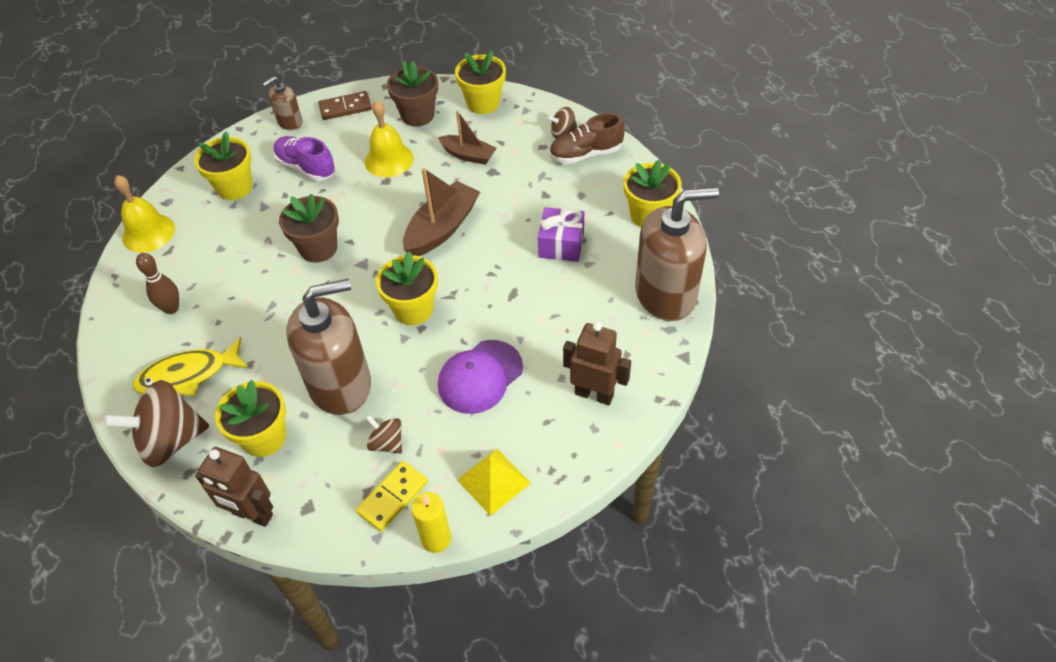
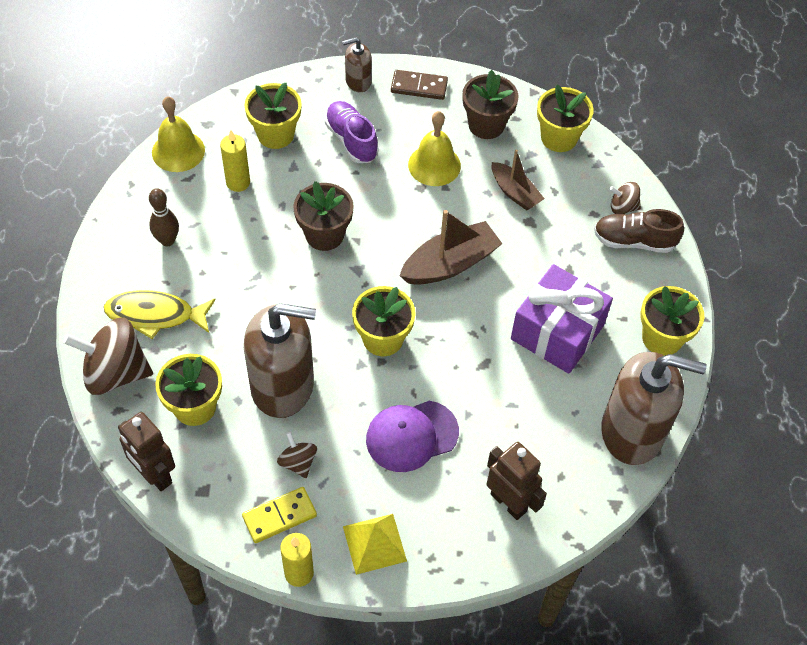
camera: 20 degrees right, 5 degrees up
purple gift [538,207,584,262] -> purple gift [511,264,613,374], size x1.59
none -> yellow candle [220,130,250,192]

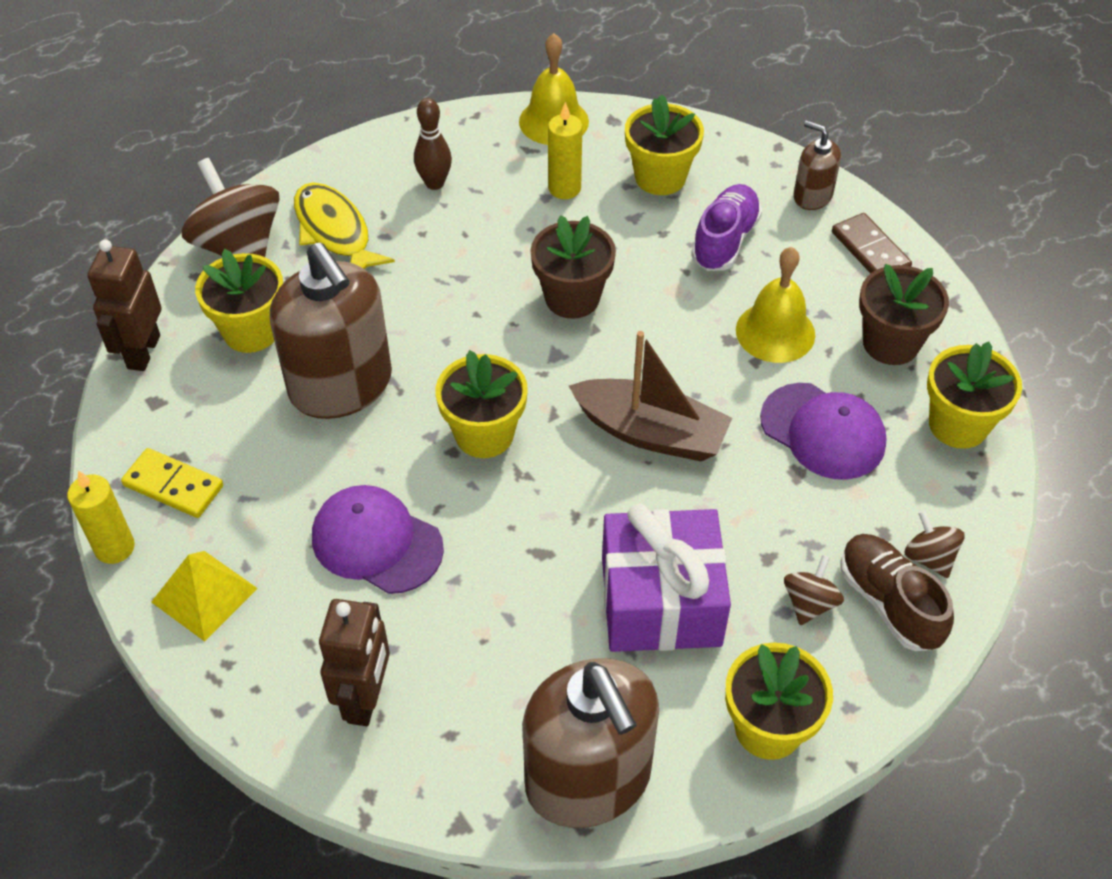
camera: 55 degrees right, 5 degrees down
brown spinning top [277,432,317,478] -> brown spinning top moved to [784,555,844,625]
brown boat [492,150,544,210] -> purple cap [760,383,887,480]

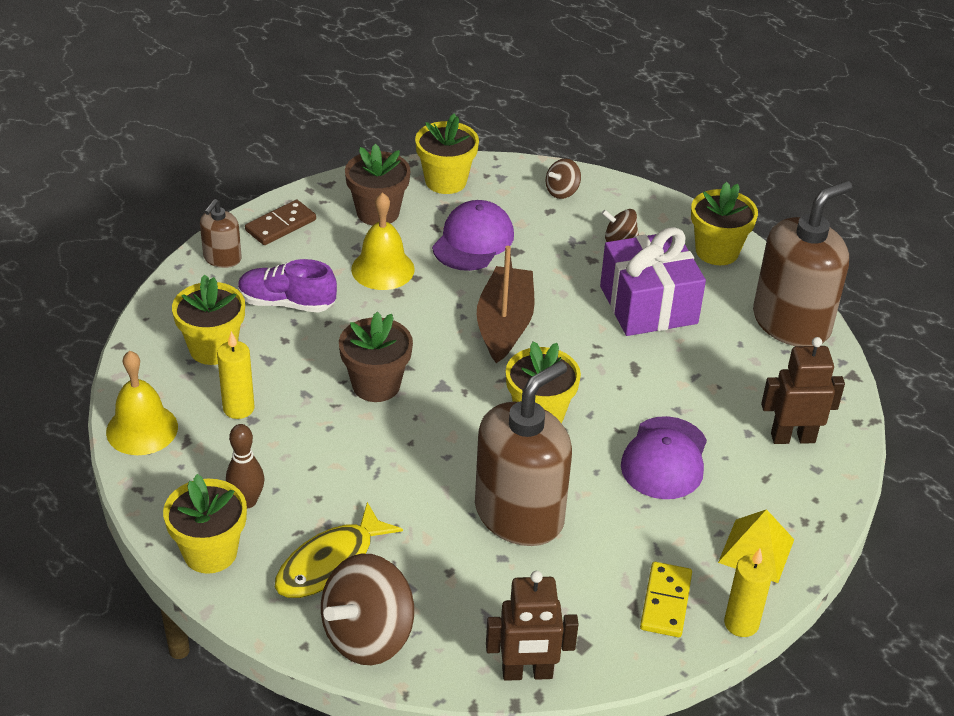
camera: 105 degrees left, 10 degrees down
yellow flower pot [195,249,283,353] -> yellow flower pot moved to [163,474,247,574]
brown shoe [841,534,954,651] -> none

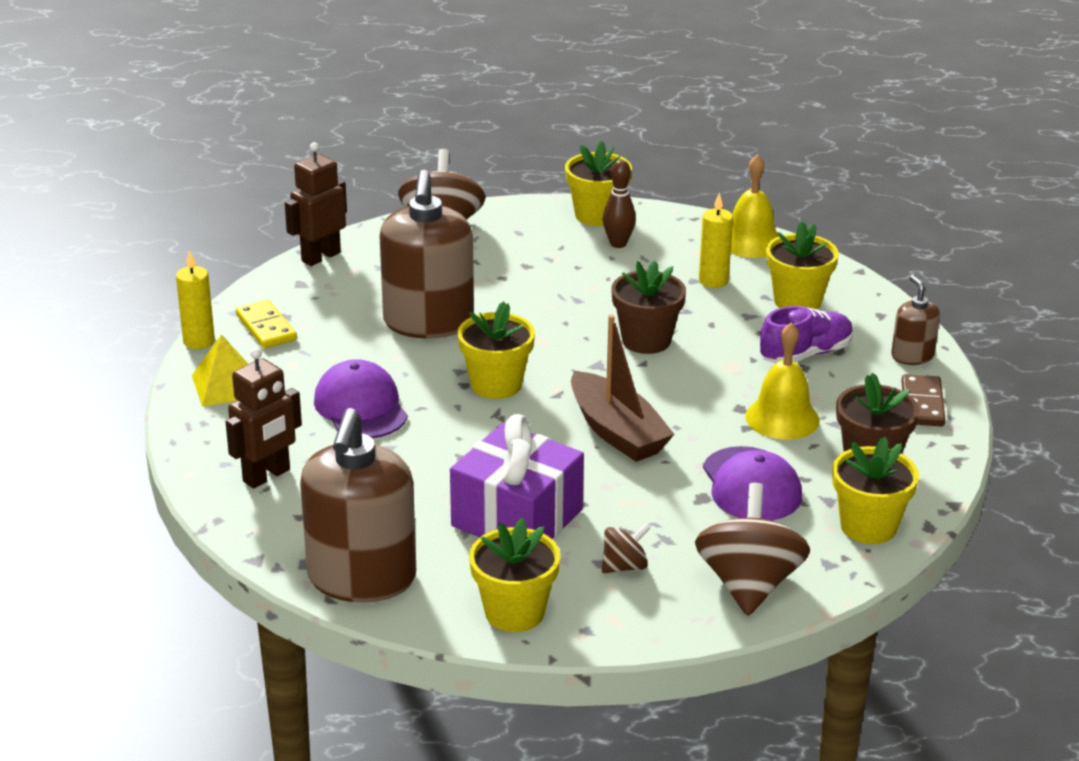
camera: 140 degrees right, 10 degrees down
yellow fish [275,502,403,598] -> none
brown spinning top [546,159,581,199] -> brown spinning top [695,483,810,616], size x2.00

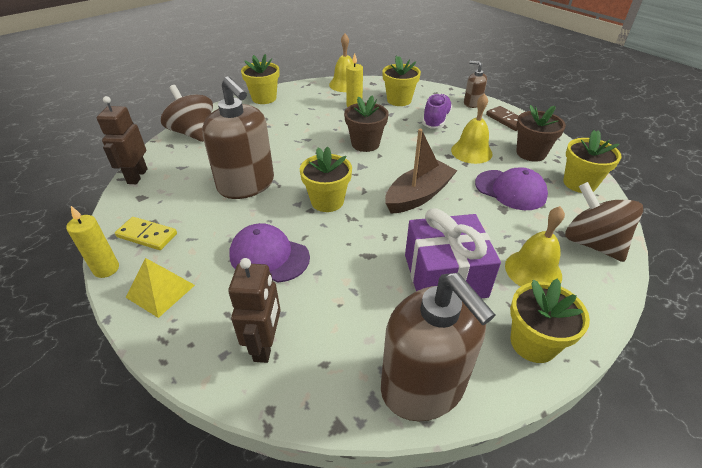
camera: 40 degrees left, 10 degrees up
brown boat [571,314,674,462] -> brown boat turned 60 degrees counterclockwise [385,129,457,214]
brown spinning top [602,523,650,573] -> yellow bell [505,206,565,287]
brown bowling pin [603,160,636,248] -> none

